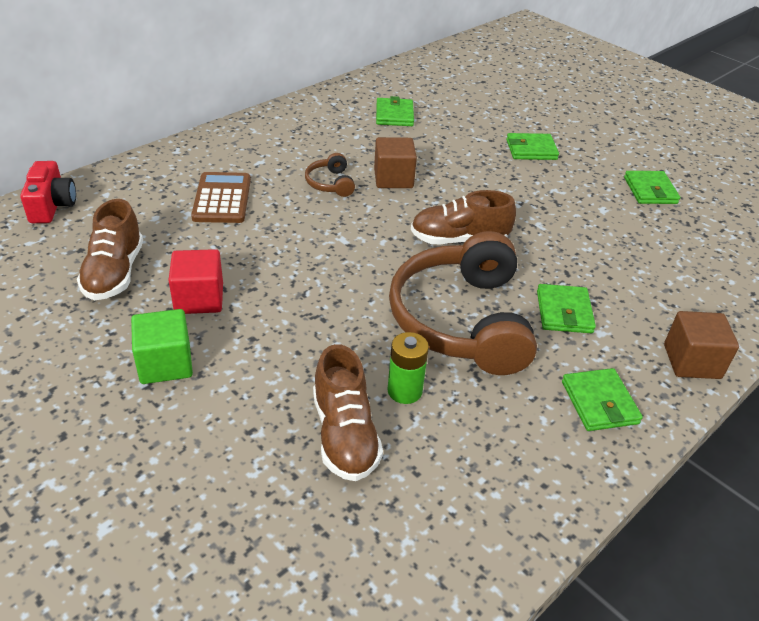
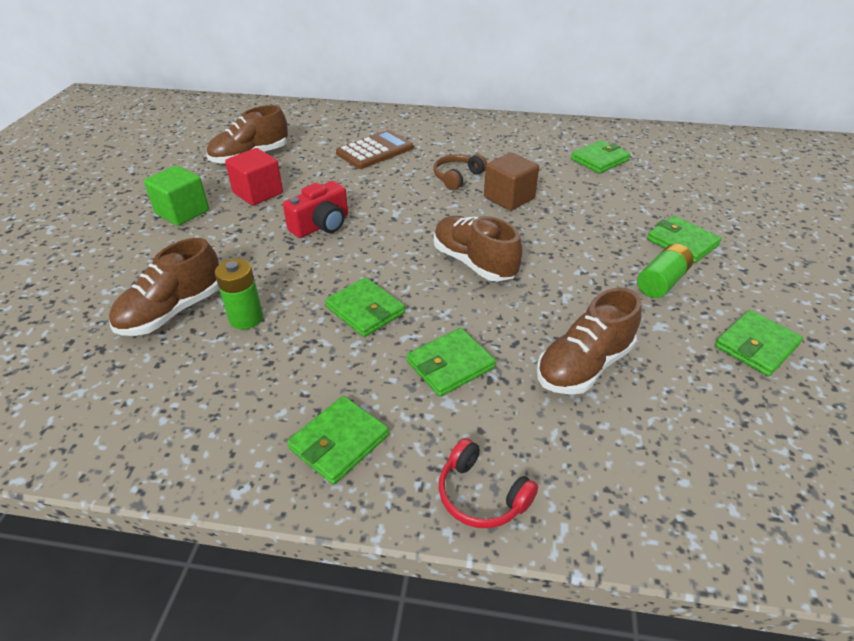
camera: 55 degrees right, 0 degrees up
red camera [20,161,76,223] -> red camera moved to [283,181,348,238]
brown headphones [389,231,537,375] -> green wallet [325,277,405,337]
brown cube [664,311,739,379] -> red headphones [439,438,538,528]
none -> brown shoe [537,288,642,395]
none -> green battery [637,244,694,298]

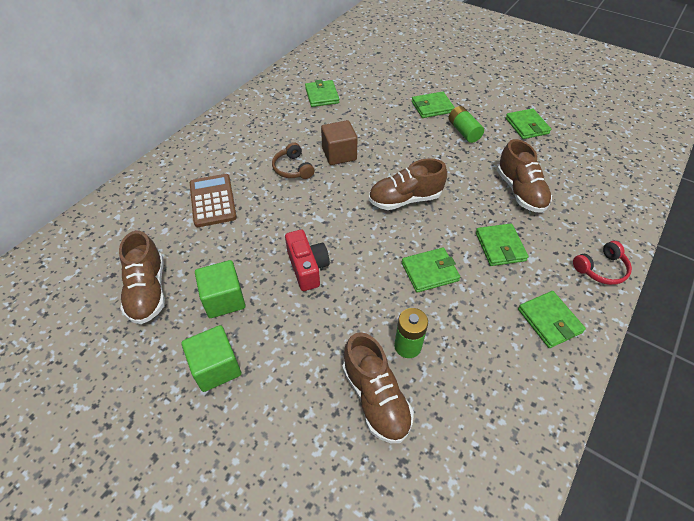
camera: 65 degrees left, 10 degrees up
red cube [225,148,283,206] -> green cube [195,260,245,318]

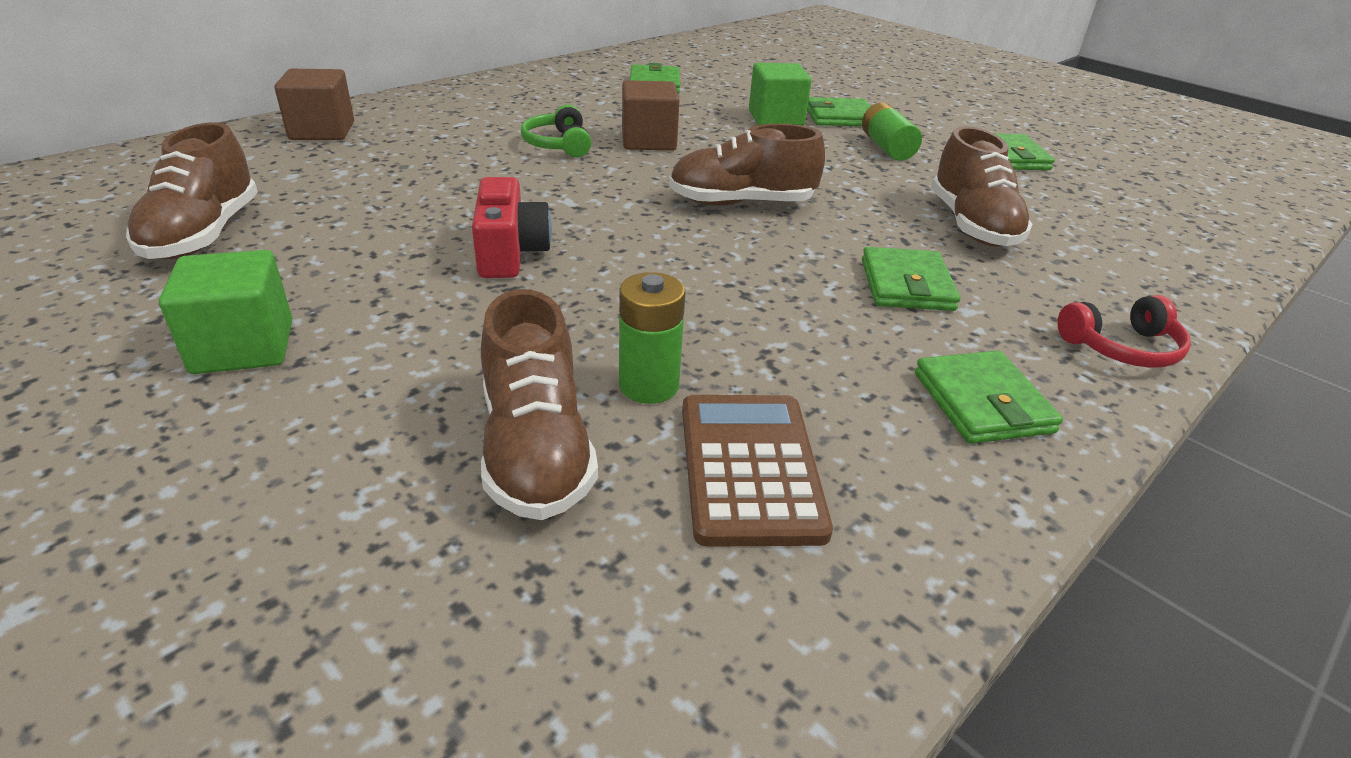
camera: 10 degrees right, 15 degrees down
brown calculator [190,174,237,227] -> brown calculator moved to [682,395,833,547]
green cube [195,260,245,318] -> green cube moved to [749,63,811,126]
brown headphones [272,142,314,179] -> green headphones [521,104,591,157]
green wallet [402,248,460,293] -> none
none -> brown cube [275,69,354,140]

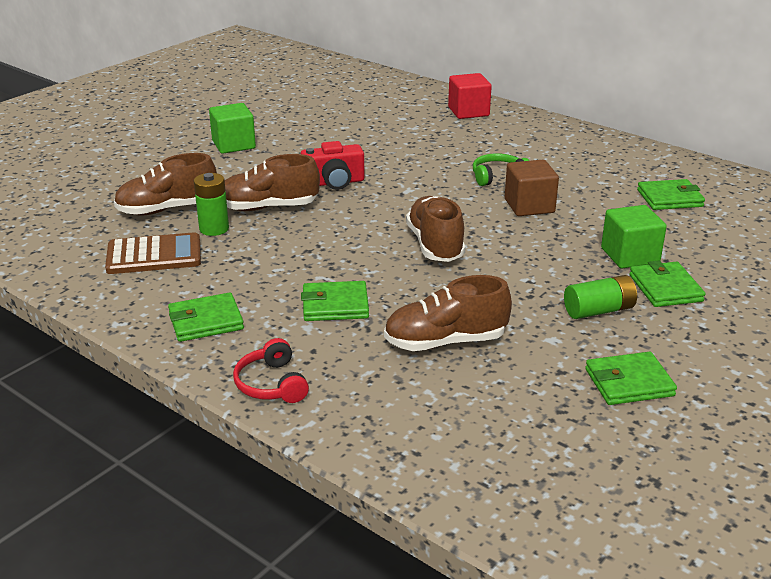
camera: 85 degrees right, 5 degrees down
brown shoe [126,122,258,259] -> brown shoe moved to [225,154,320,211]
brown cube [275,69,354,140] -> red cube [448,73,492,119]

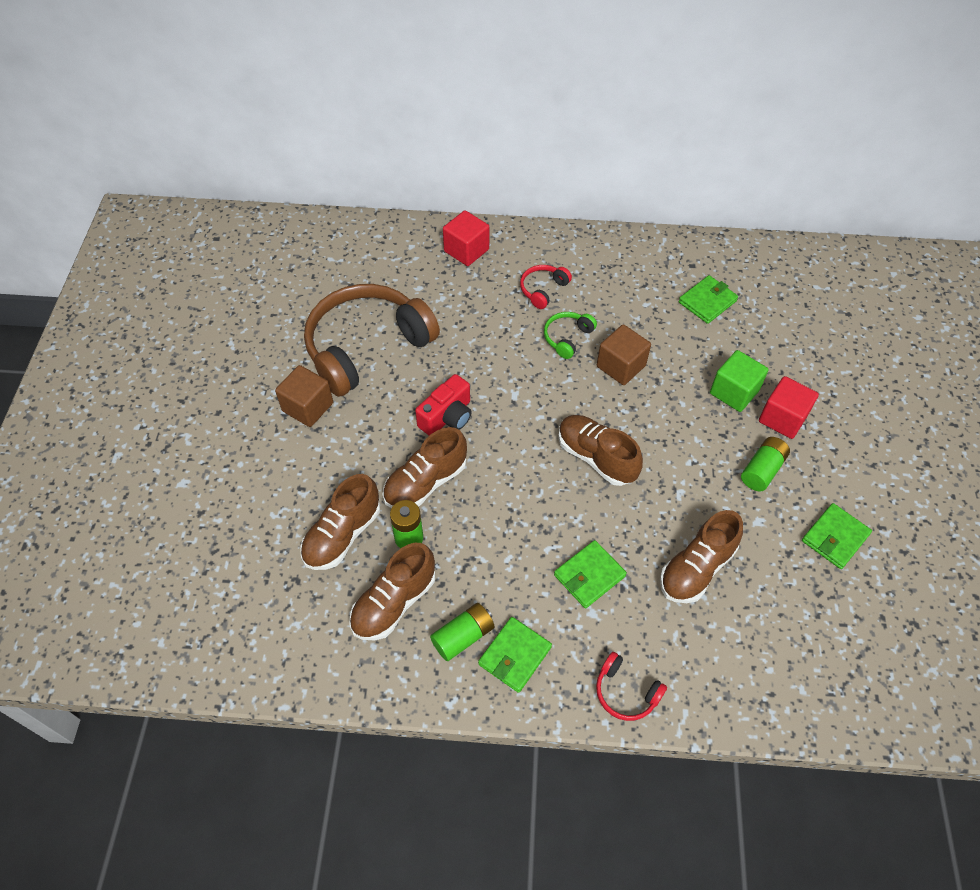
camera: 35 degrees left, 25 degrees up
brown calculator [105,232,201,274] -> brown shoe [350,543,435,641]
green cube [209,103,256,154] -> brown cube [275,365,333,427]
green wallet [629,260,705,307] -> red cube [759,376,819,439]
none -> brown headphones [304,284,440,397]
none -> green battery [430,603,495,661]
none -> red headphones [520,265,572,309]

